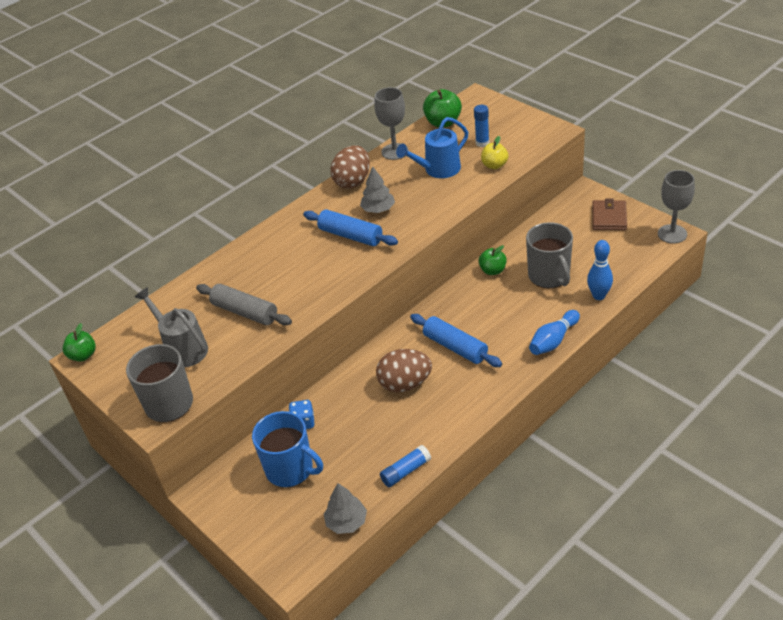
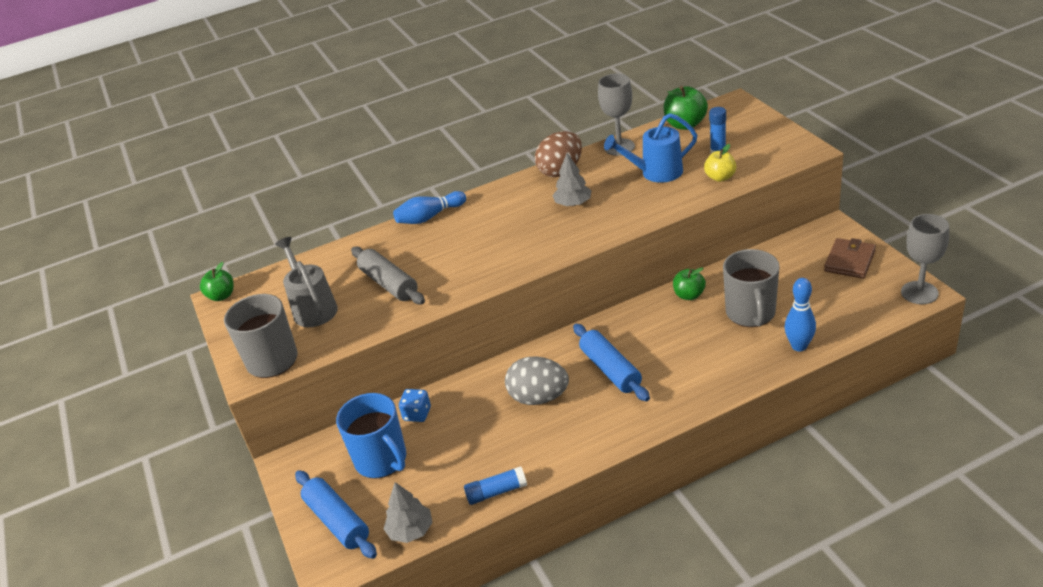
camera: 20 degrees right, 5 degrees down
blue rolling pin [303,210,398,246] -> blue rolling pin moved to [295,470,377,559]
brown egg [376,349,432,392] -> grey egg [505,356,569,405]
blue bowling pin [529,310,580,355] -> blue bowling pin moved to [393,191,466,224]

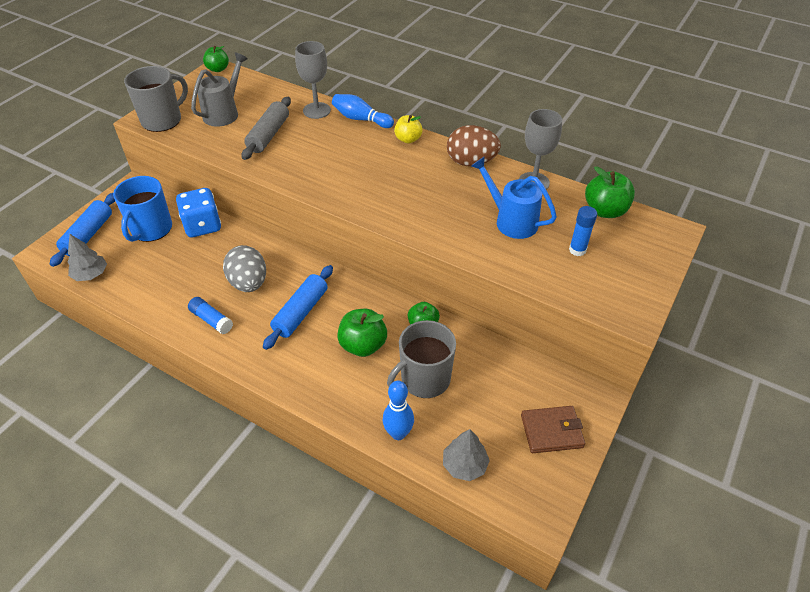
camera: 50 degrees right, 10 degrees up
blue dice [399,389,431,422] -> blue dice [176,188,221,237], size x1.77
blue glue stick [464,466,527,505] -> blue glue stick moved to [188,297,233,334]
grey tree [552,153,591,206] -> grey tree moved to [443,429,490,481]
yellow apple [704,144,737,182] -> yellow apple moved to [394,115,423,143]
grey goblet [901,214,949,304] -> grey goblet moved to [295,41,331,119]
none -> green apple [337,309,387,357]

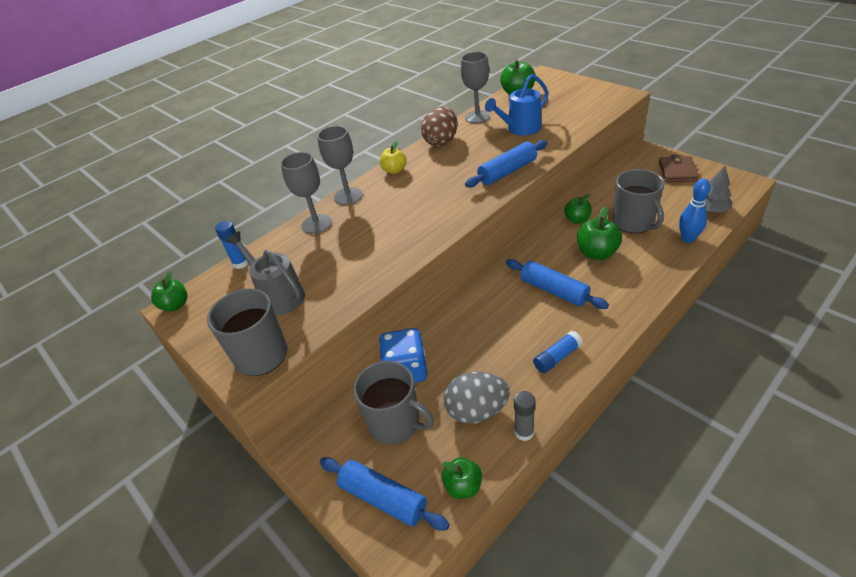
camera: 70 degrees left, 5 degrees down
grey tree [68,234,107,281] -> green apple [442,457,482,499]
blue mug [113,176,172,242] -> grey mug [353,361,434,444]
grey egg [223,245,266,292] -> grey egg moved to [444,372,510,424]
grey rolling pin [241,97,291,160] -> none
blue bowling pin [332,94,394,128] -> grey goblet [317,126,363,205]
blue glue stick [569,206,597,256] -> blue glue stick moved to [215,221,248,269]
none -> blue rolling pin [465,140,547,188]
none -> grey glue stick [514,391,536,441]

